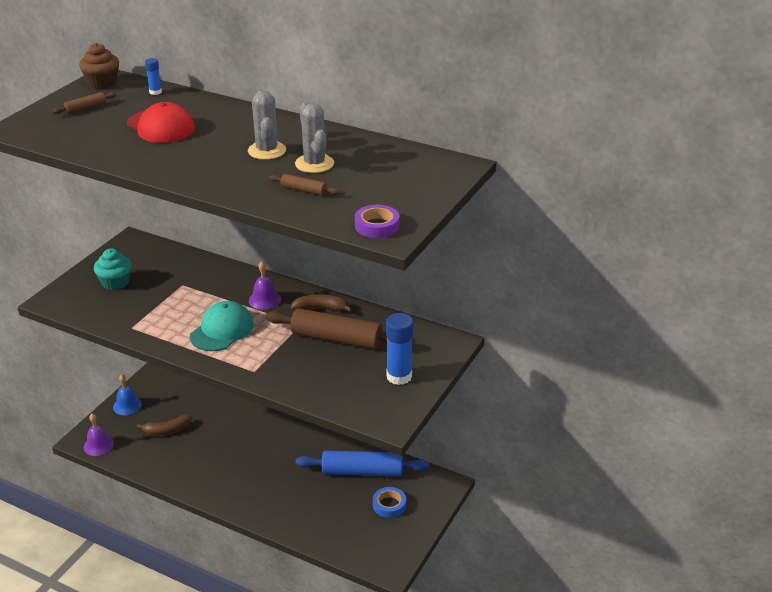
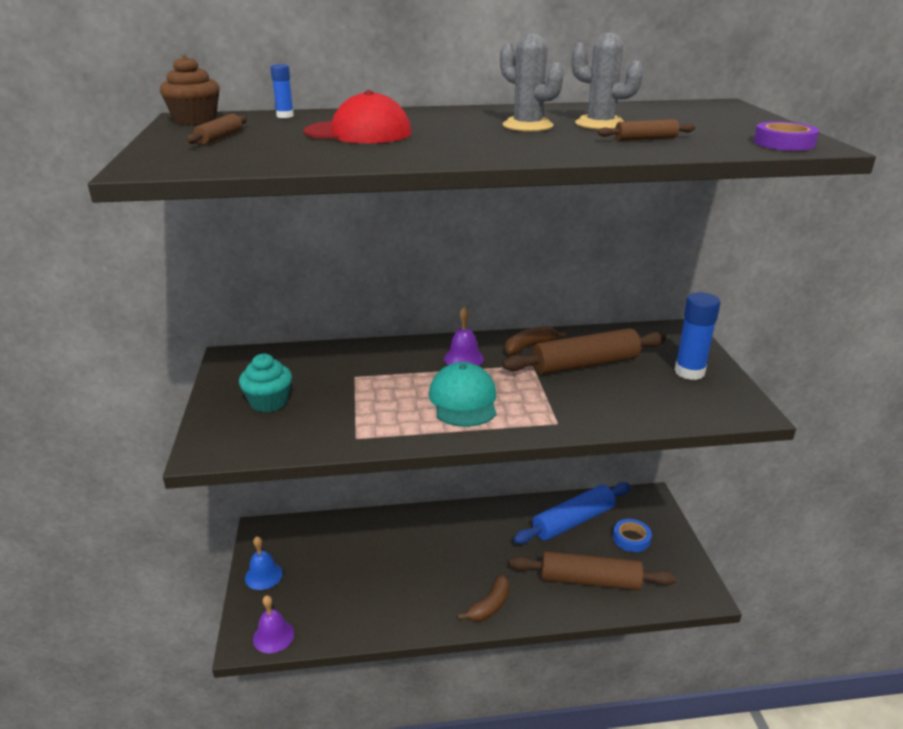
camera: 35 degrees left, 5 degrees down
brown banana [136,415,191,435] -> brown banana moved to [458,575,510,621]
none -> brown rolling pin [509,551,676,590]

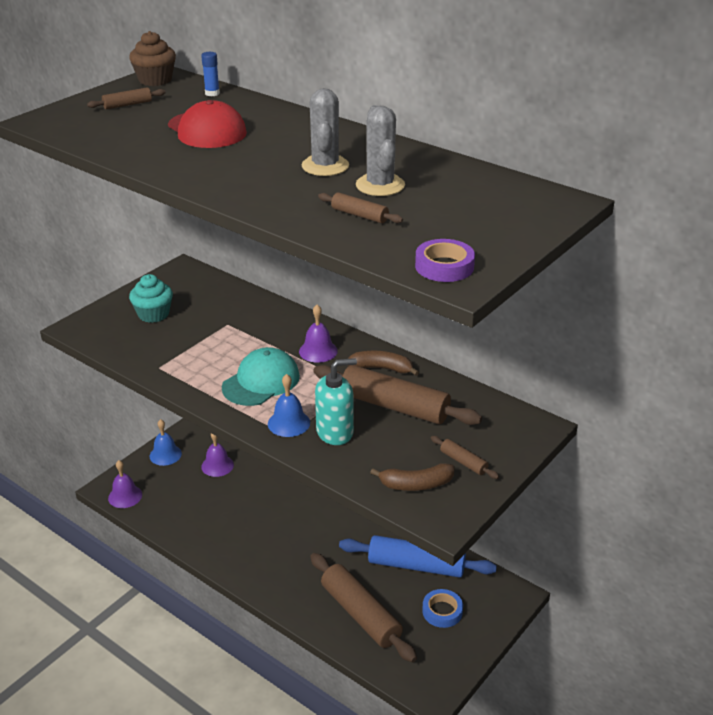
camera: 45 degrees right, 5 degrees up
brown banana [458,575,510,621] -> brown banana moved to [370,463,455,491]
blue glue stick [674,292,720,380] -> brown rolling pin [431,436,499,479]
none -> purple bell [201,434,234,477]
none -> blue bell [268,374,310,437]
none -> turquoise soap dispenser [315,358,357,445]

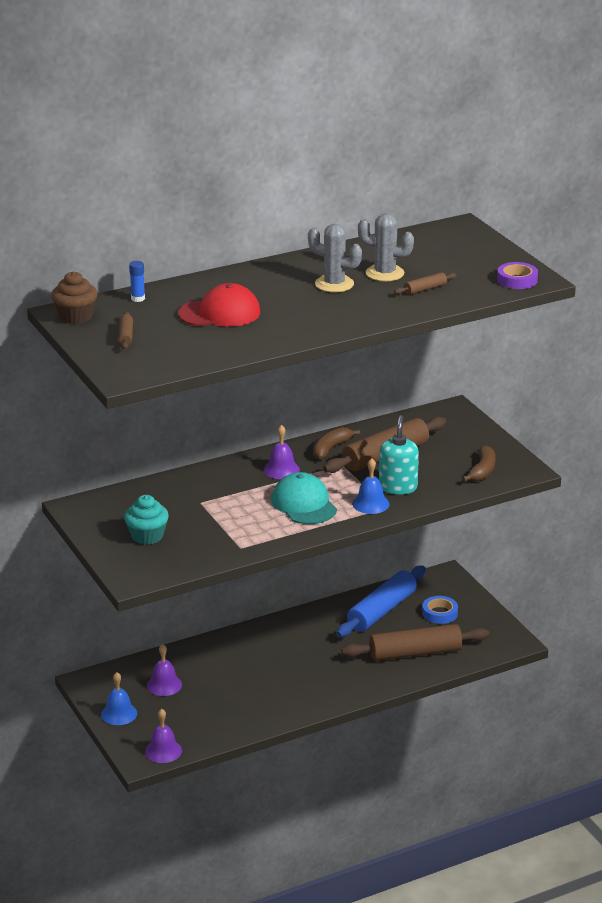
camera: 65 degrees left, 5 degrees down
brown rolling pin [431,436,499,479] -> none

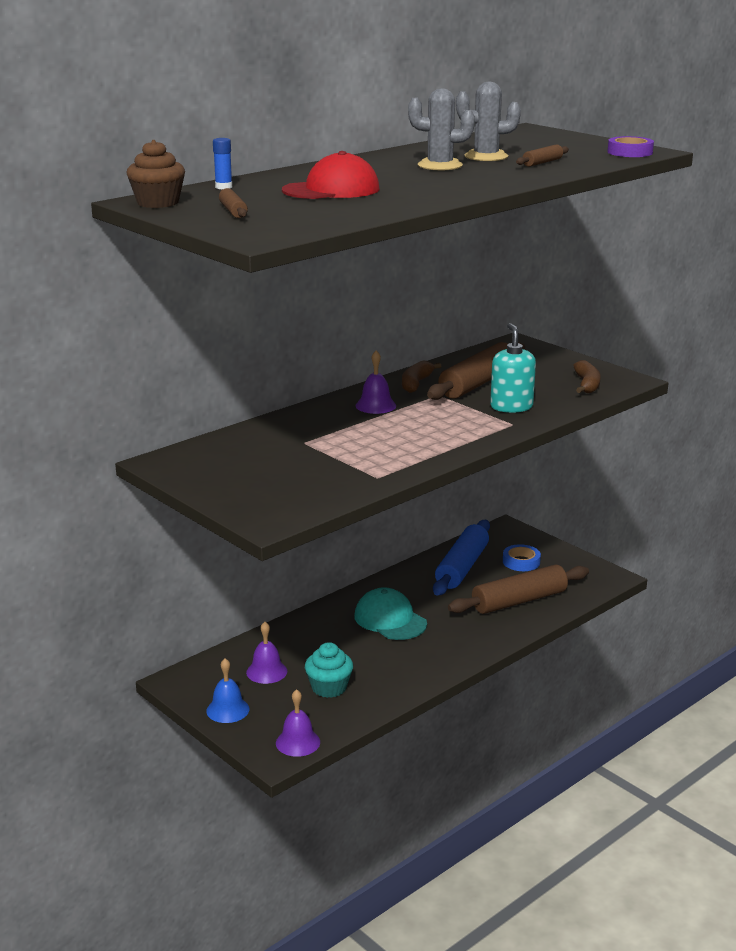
camera: 15 degrees left, 5 degrees down
turquoise cupcake [124,495,169,545] -> turquoise cupcake moved to [305,642,353,698]
turquoise cap [271,472,337,524] -> turquoise cap moved to [354,587,427,640]
blue bell [352,458,389,514] -> none

